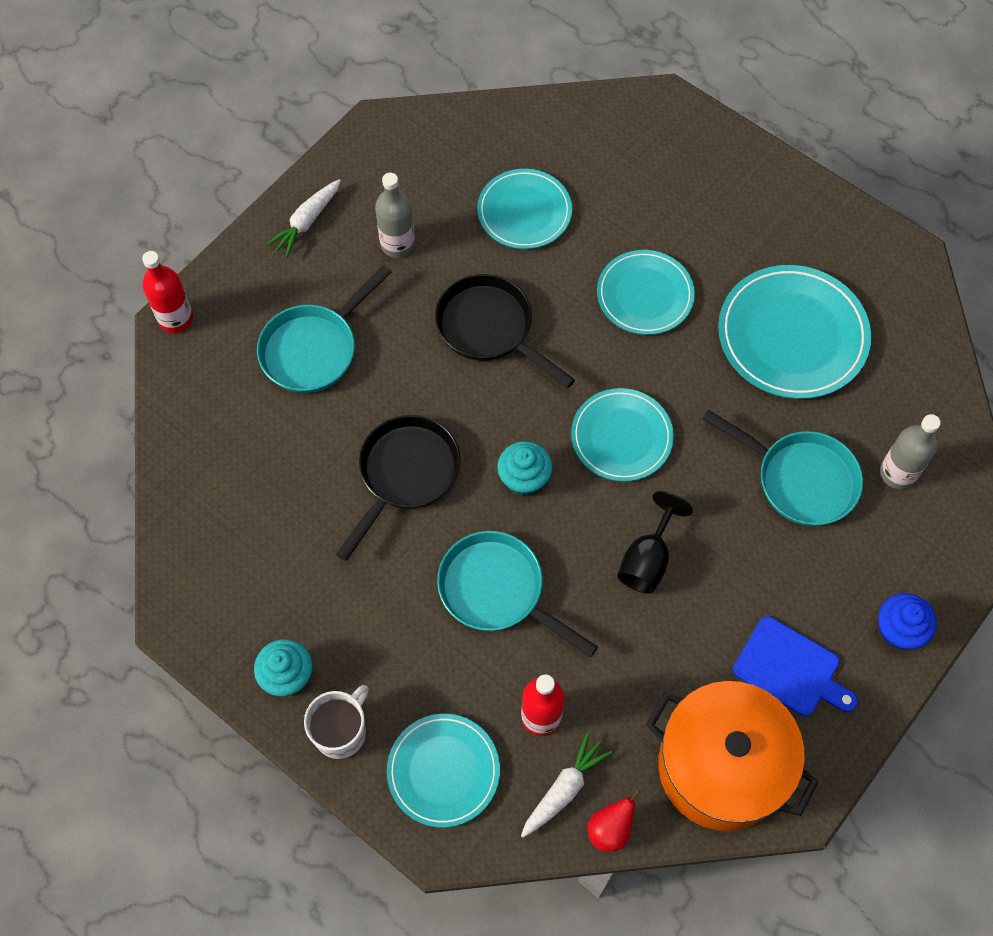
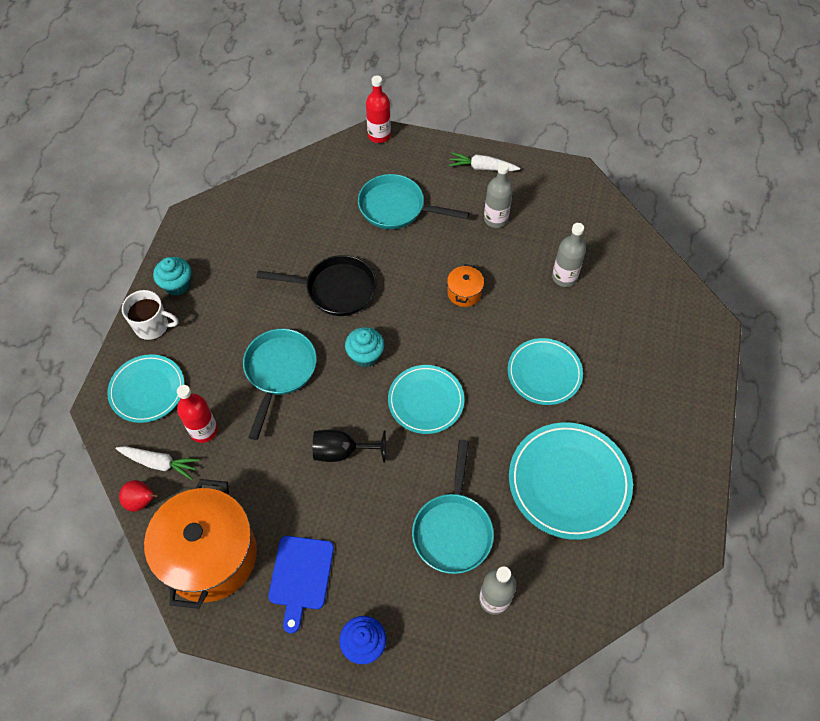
camera: 65 degrees right, 5 degrees down
black pan [435,274,575,388] -> orange pot [447,264,484,307]
turquoise plate [477,169,572,249] -> grey bottle [552,223,586,287]

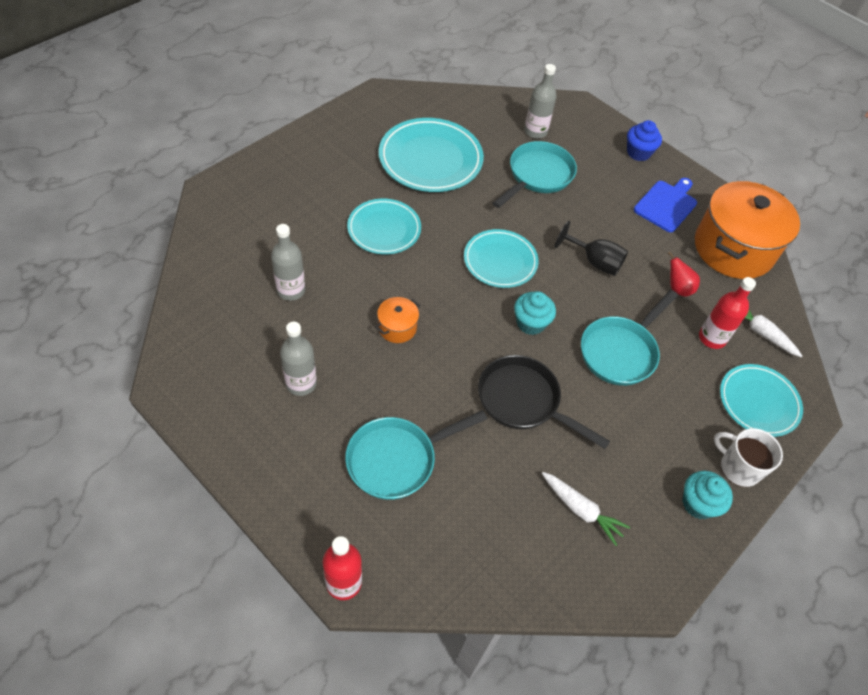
camera: 155 degrees left, 5 degrees down
red pear [119,480,159,512] -> red pear moved to [668,251,700,297]
turquoise pan [358,174,469,229] -> turquoise pan turned 105 degrees clockwise [345,410,487,500]
white carrot [449,152,520,171] -> white carrot moved to [542,472,630,546]

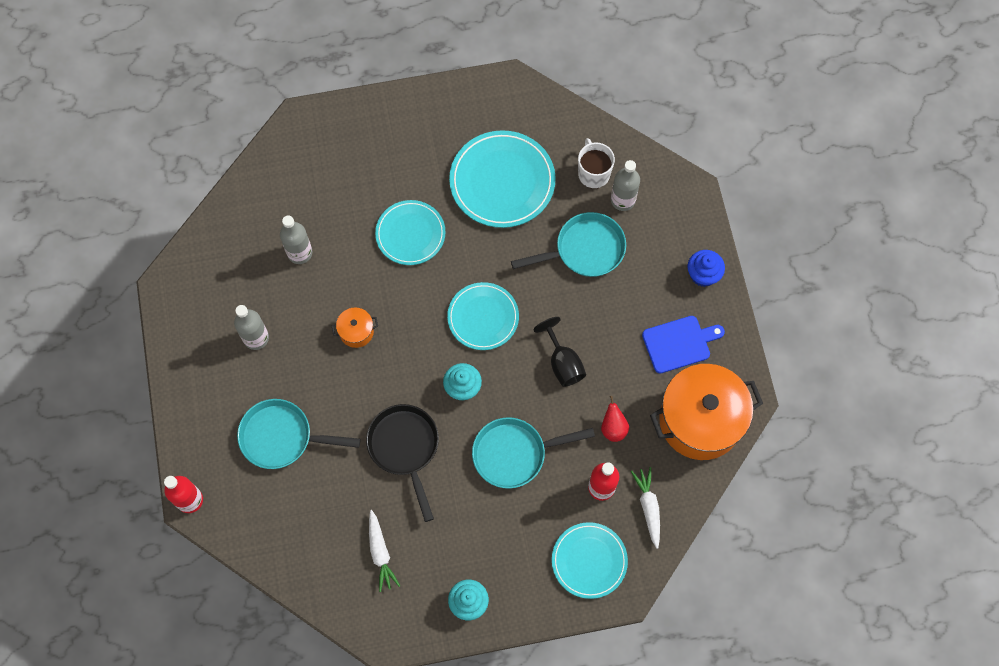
camera: 40 degrees right, 15 degrees up
white mug [714,428,783,487] -> white mug moved to [578,138,615,189]

